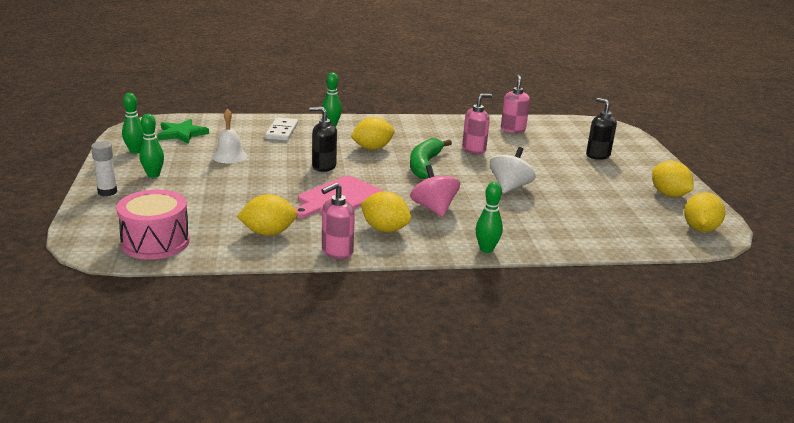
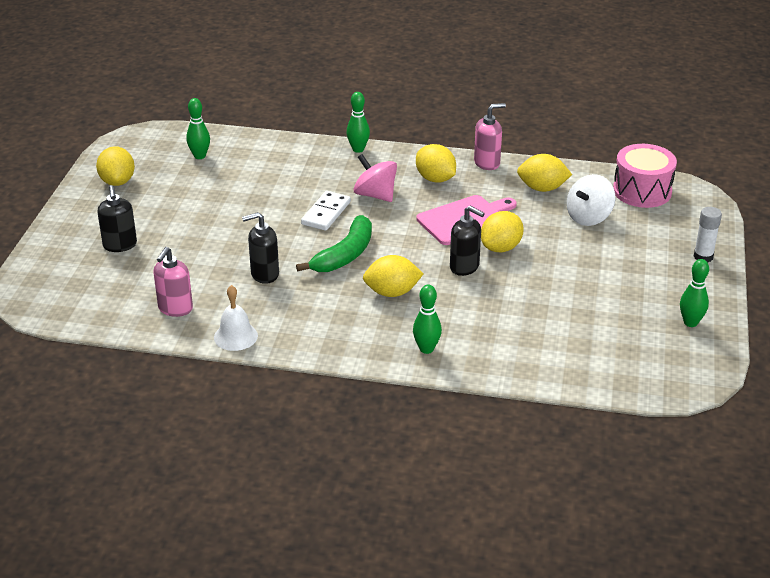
camera: 160 degrees left, 10 degrees up
green bowling pin [139,114,164,178] -> green bowling pin moved to [186,98,210,159]
green star [157,119,209,144] -> none
white bell [212,109,247,164] -> white bell moved to [214,285,258,351]
white domino [265,117,298,141] -> white domino moved to [301,191,351,231]
pink spinning top [410,165,460,217] -> pink spinning top turned 135 degrees clockwise [354,154,397,202]
pink soap dispenser [462,94,492,154] -> black soap dispenser [242,212,279,284]
white spinning top [490,147,536,193] -> white spinning top moved to [567,174,615,226]
yellow lemon [684,192,726,232] -> yellow lemon moved to [481,211,524,252]

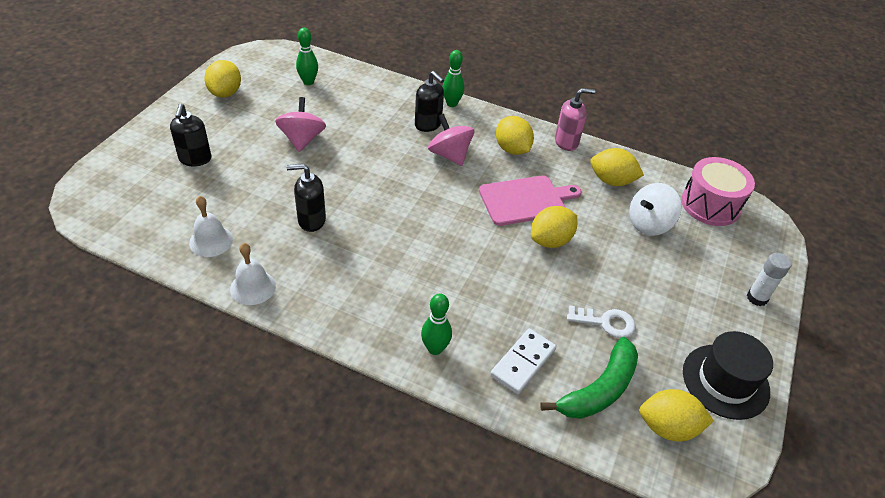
camera: 10 degrees right, 10 degrees up
pink soap dispenser [153,247,193,317] -> white bell [189,196,233,257]
green banana [296,215,372,272] -> green banana moved to [540,337,638,419]
white domino [301,191,351,231] -> white domino moved to [490,329,556,394]
yellow lemon [363,255,423,297] -> yellow lemon moved to [639,389,714,442]
black soap dispenser [450,206,485,276] -> black soap dispenser moved to [415,71,444,132]
green bowling pin [680,259,709,327] -> black hat [683,331,773,420]
none -> pink spinning top [275,97,326,152]
none -> white key [567,305,636,338]

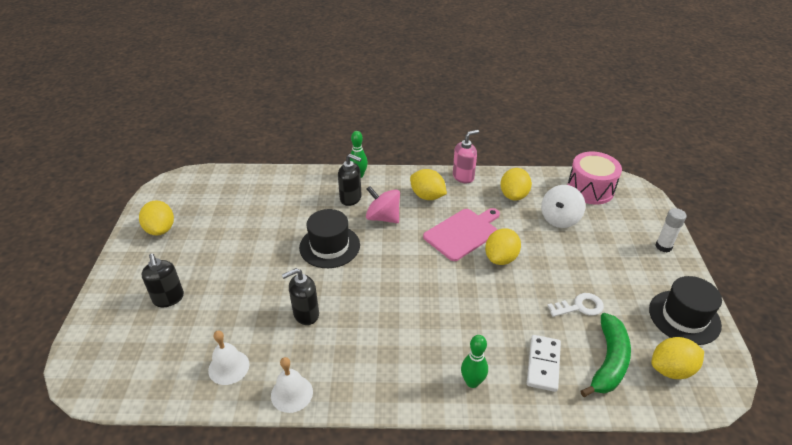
camera: 20 degrees left, 5 degrees down
pink spinning top [275,97,326,152] -> none
green bowling pin [296,28,318,85] -> none
yellow lemon [590,148,644,186] -> yellow lemon turned 75 degrees counterclockwise [500,168,532,201]
none -> black hat [299,209,360,268]

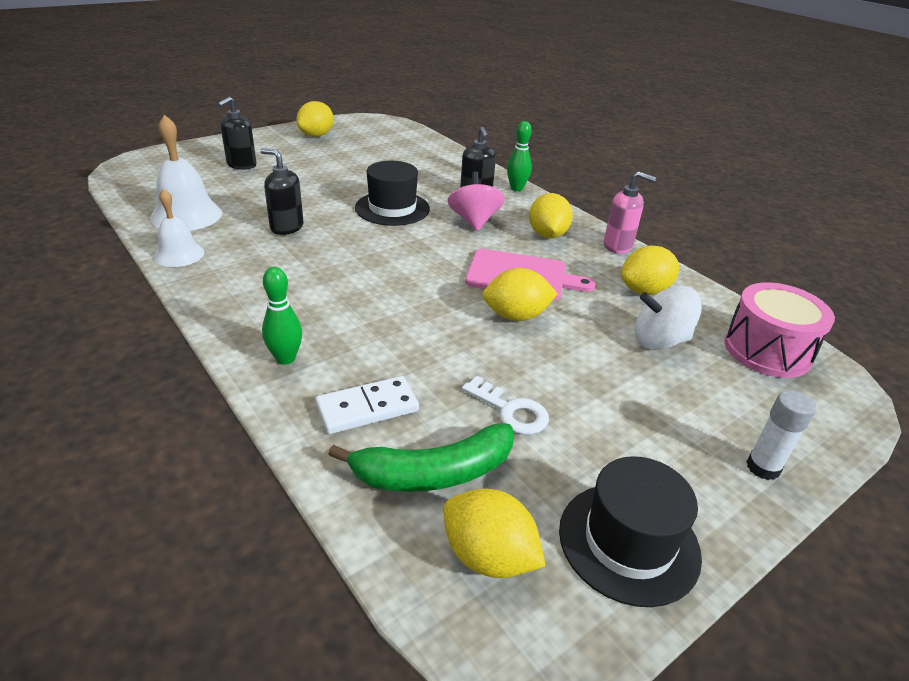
camera: 50 degrees right, 5 degrees down
white bell [208,331,249,385] -> white bell [150,115,222,231], size x1.57

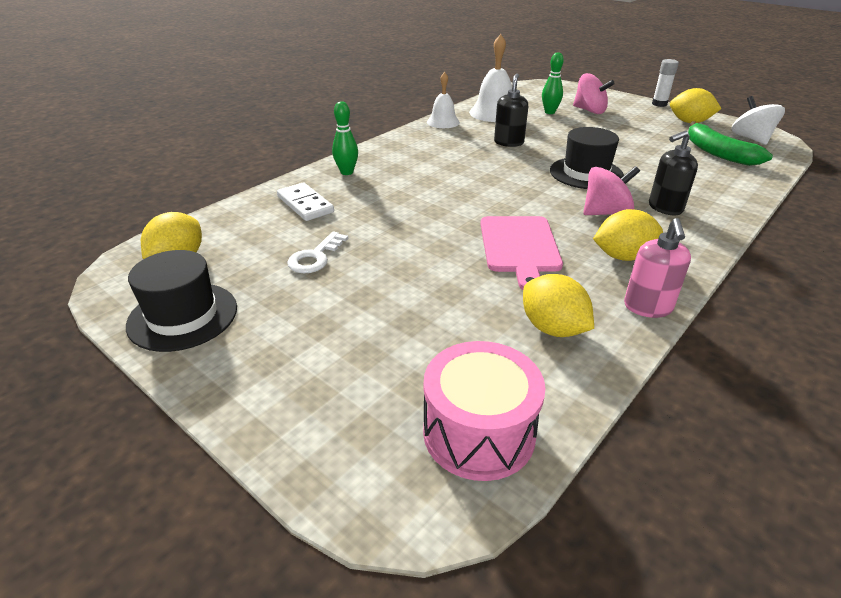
camera: 80 degrees right, 0 degrees up
black soap dispenser [218,97,257,170] -> pink spinning top [573,73,615,114]
green banana [328,423,514,492] -> green banana moved to [688,121,773,166]
yellow lemon [483,268,558,321] -> none
green bowling pin [507,121,532,191] -> green bowling pin moved to [542,52,564,114]
white spinning top [635,286,702,350] -> white spinning top moved to [731,96,785,145]
white glue stick [746,390,816,480] -> white glue stick moved to [652,59,679,107]

